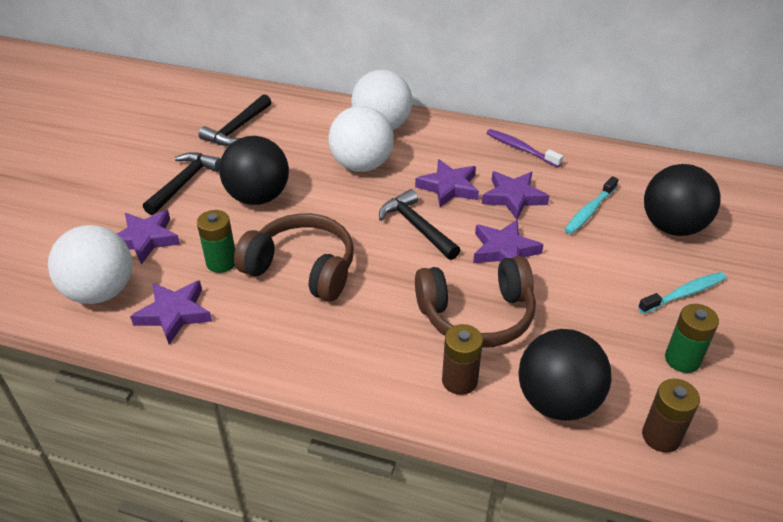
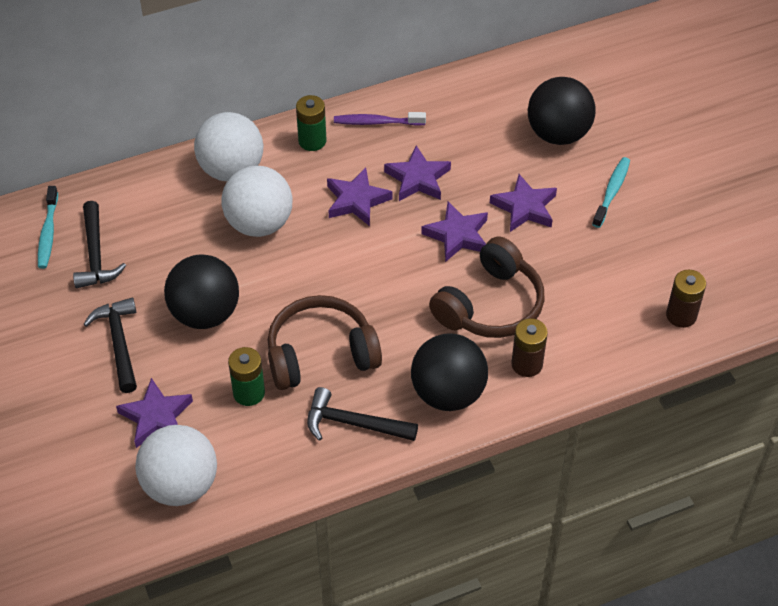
camera: 40 degrees left, 10 degrees up
purple star [130,280,212,345] -> purple star moved to [490,174,557,232]
black hammer [379,189,460,260] -> black hammer moved to [307,387,418,441]
black ball [518,329,612,421] -> black ball moved to [411,333,488,411]
turquoise toothbrush [564,176,619,234] -> turquoise toothbrush moved to [38,186,58,269]
green battery [665,304,719,373] -> green battery moved to [296,95,327,151]

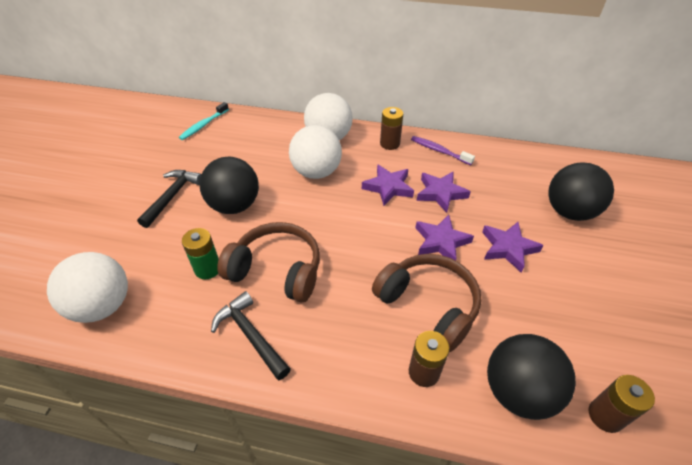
camera: 35 degrees right, 5 degrees down
black hammer [73,201,126,288] -> none
purple star [116,378,193,448] -> none
green battery [296,95,327,151] -> brown battery [380,107,403,150]
black ball [411,333,488,411] -> black ball moved to [487,334,576,420]
brown headphones [429,237,545,338] -> brown headphones turned 120 degrees counterclockwise [372,254,482,352]
turquoise toothbrush [592,157,630,228] -> none

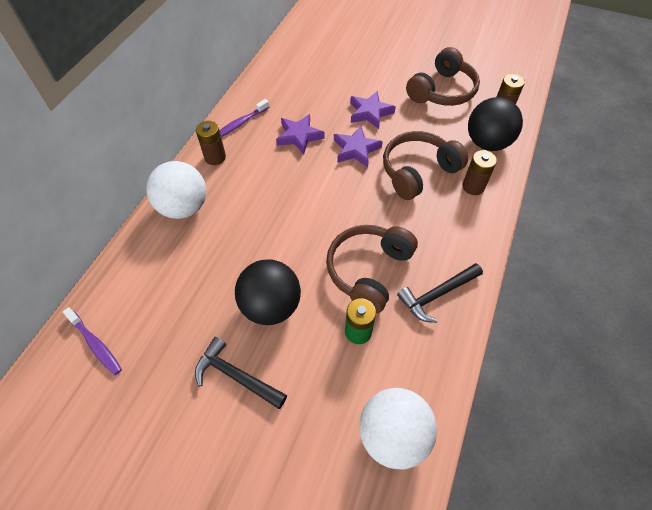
camera: 80 degrees left, 10 degrees up
turquoise toothbrush [179,102,229,140] -> purple toothbrush [63,307,122,375]
white ball [289,125,342,179] -> none
purple star [362,164,414,206] -> none
black ball [548,162,614,221] -> none
none -> brown headphones [406,47,480,106]

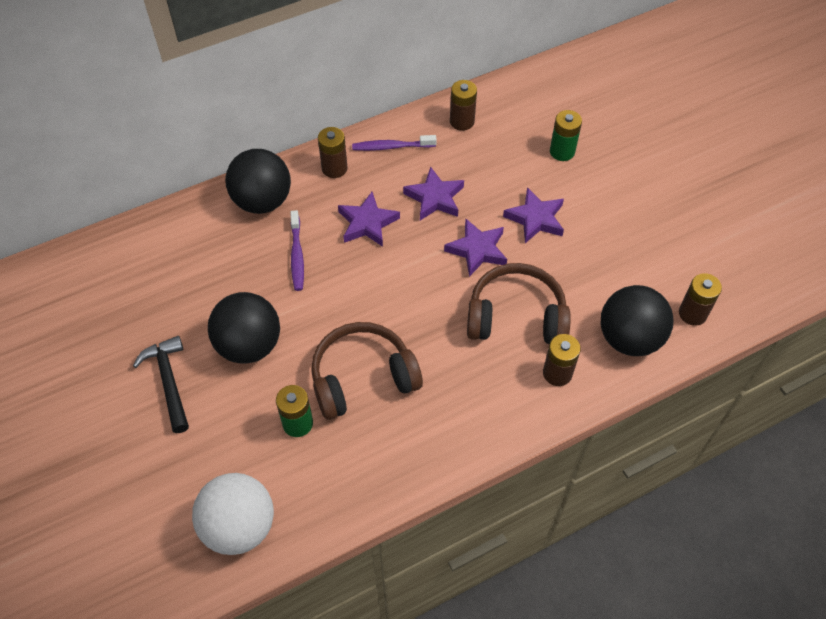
camera: 40 degrees right, 0 degrees up
purple toothbrush [63,307,122,375] -> purple toothbrush moved to [290,210,304,291]
white ball [146,161,206,219] -> black ball [225,149,291,214]
black hammer [397,263,483,323] -> none
brown headphones [406,47,480,106] -> none
none -> purple star [338,192,400,247]
none -> brown battery [450,80,477,131]
none -> green battery [550,110,582,161]

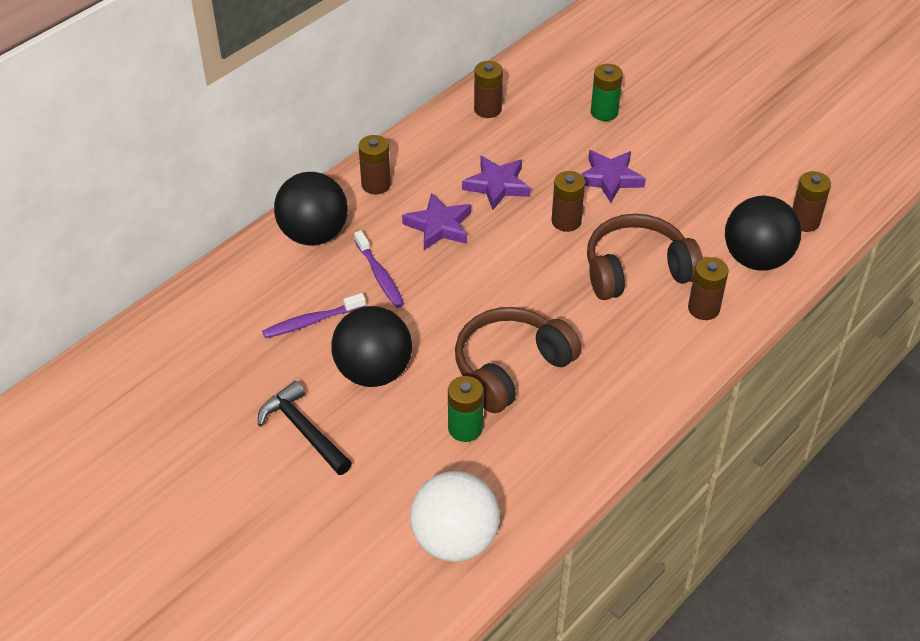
camera: 20 degrees left, 10 degrees down
purple toothbrush [352,135,437,151] -> purple toothbrush moved to [262,293,366,338]
purple star [444,219,507,277] -> brown battery [551,171,585,232]

